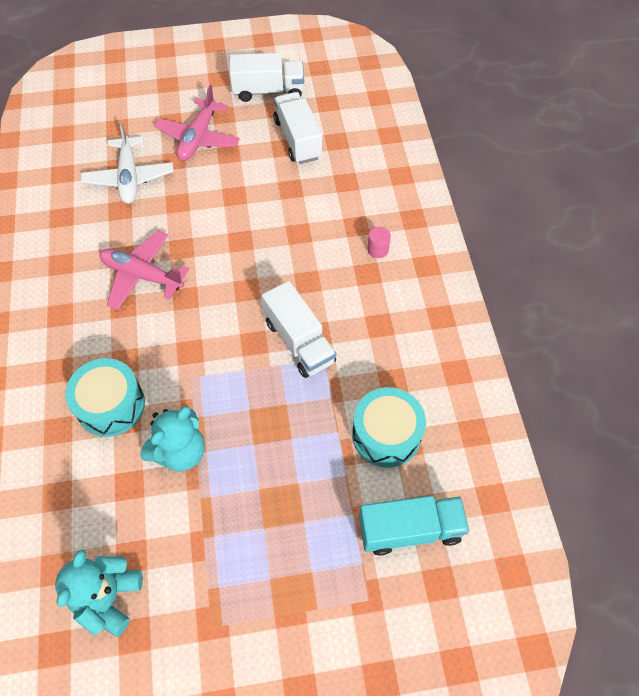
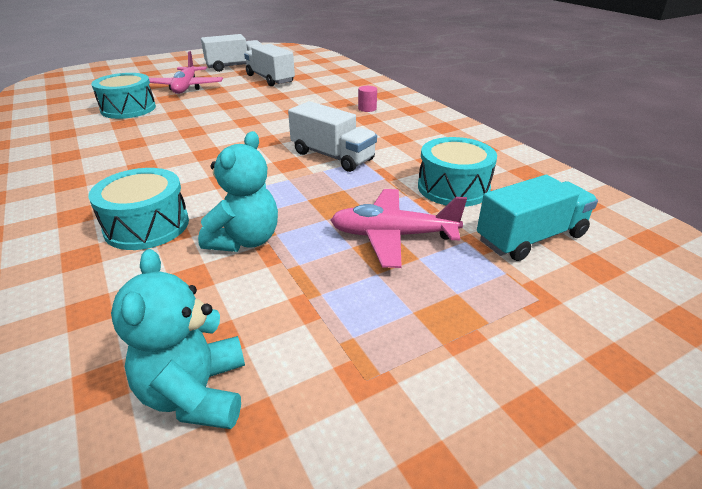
camera: 20 degrees left, 25 degrees down
white plane [81,122,174,204] -> turquoise drum [91,73,156,119]
pink plane [100,231,189,310] -> pink plane moved to [331,189,467,268]

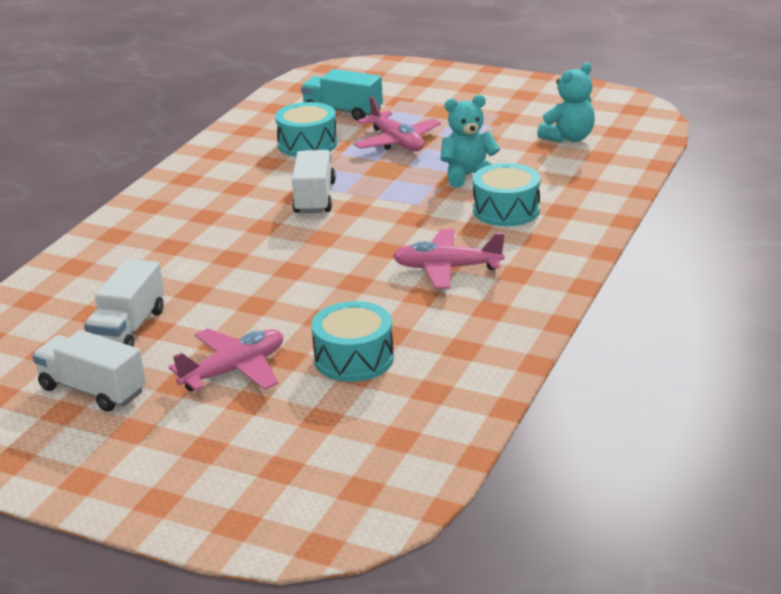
camera: 125 degrees left, 5 degrees down
pink cylinder [358,86,377,112] -> none
none -> pink plane [393,229,505,289]

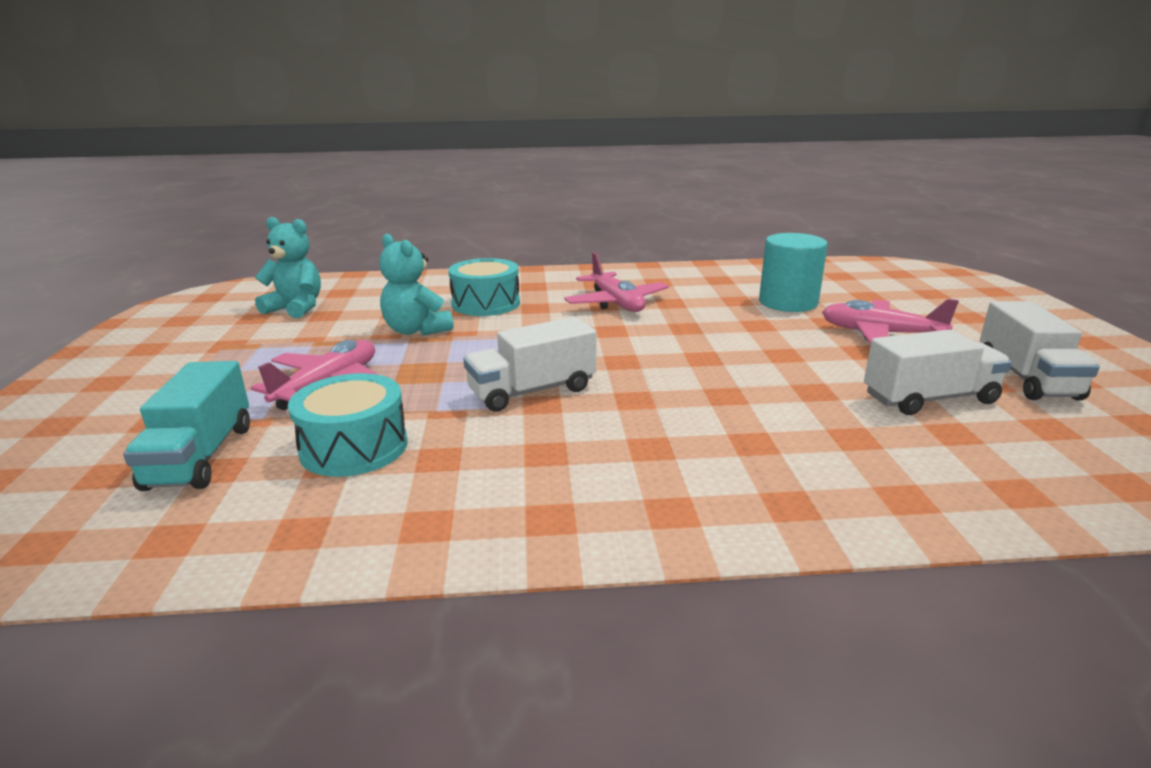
camera: 120 degrees left, 5 degrees down
turquoise drum [311,301,394,382] -> turquoise cylinder [759,233,828,312]

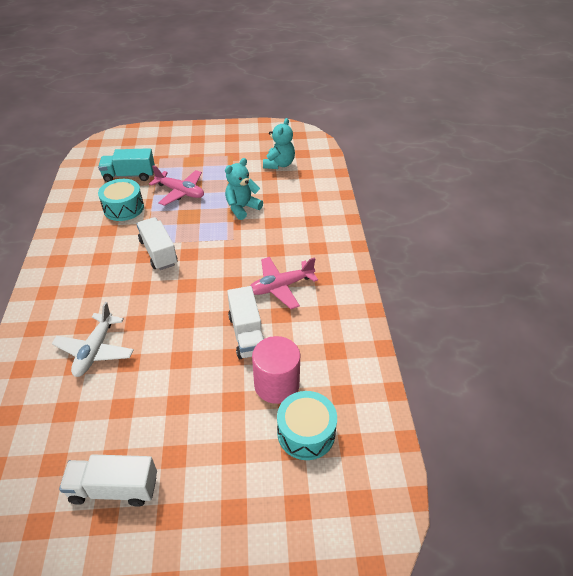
camera: 90 degrees right, 20 degrees up
turquoise drum [448,258,520,316] -> turquoise drum moved to [277,391,337,460]
turquoise cylinder [759,233,828,312] -> pink cylinder [252,336,300,404]
pink plane [822,299,959,344] -> none
white truck [864,330,1012,415] -> white truck moved to [227,286,264,359]
none -> white plane [52,302,134,377]

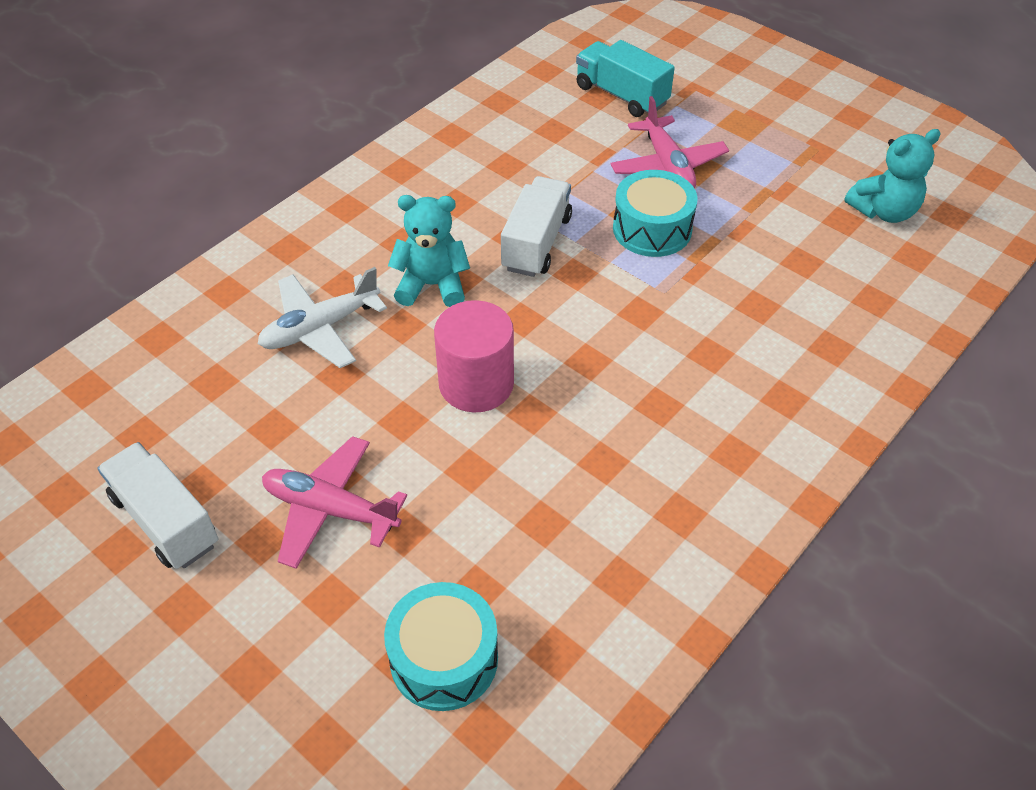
camera: 45 degrees right, 5 degrees up
turquoise drum [98,179,144,221] -> turquoise drum moved to [613,170,698,257]
turquoise teddy bear [225,158,263,220] -> turquoise teddy bear moved to [388,195,470,307]
white truck [227,286,264,359] -> none
pink plane [250,257,318,309] -> pink plane moved to [262,436,407,569]
pink cylinder [252,336,300,404] -> pink cylinder moved to [434,300,514,412]

